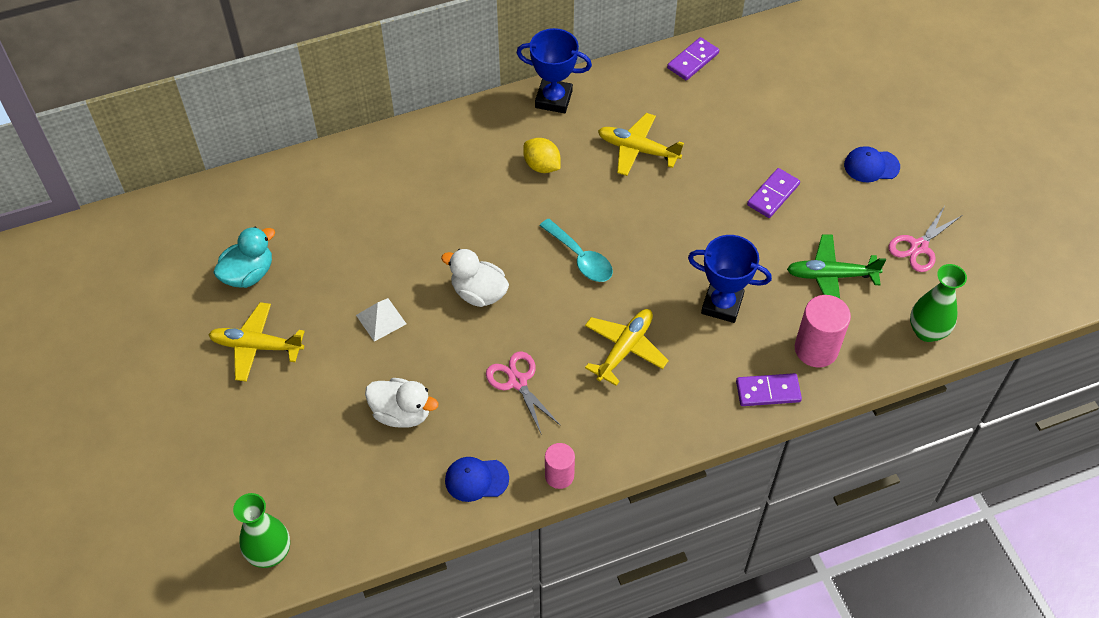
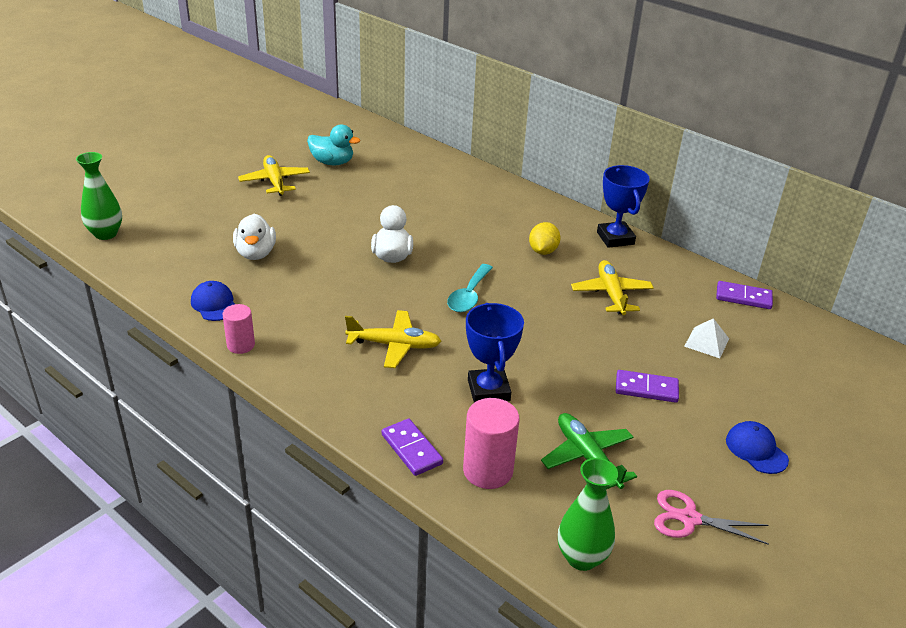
camera: 60 degrees right, 20 degrees down
white pyramid [356,298,406,342] -> white pyramid moved to [684,318,729,358]
pink scissors [486,351,561,435] -> none

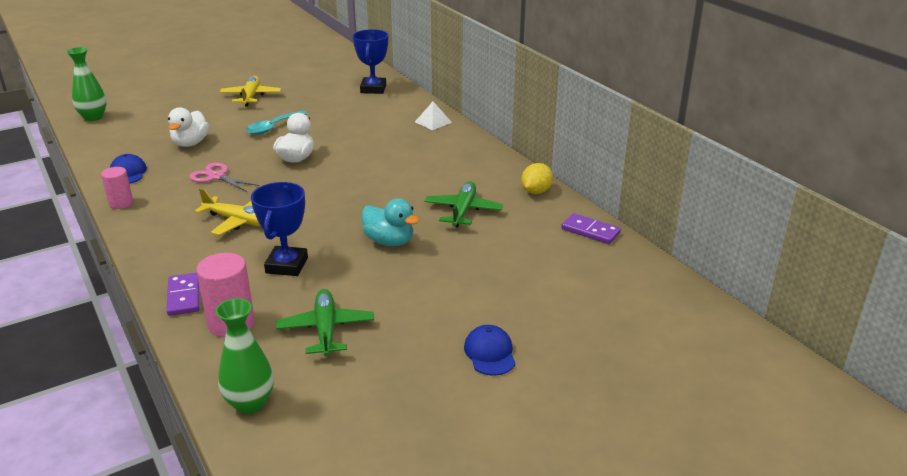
camera: 20 degrees right, 5 degrees down
turquoise duck [307,124,360,165] -> turquoise duck moved to [362,198,419,246]
turquoise spoon [447,264,493,312] -> turquoise spoon moved to [246,111,307,135]
yellow lemon [529,222,561,255] -> yellow lemon moved to [521,163,553,194]
yellow plane [571,260,654,315] -> green plane [425,181,503,227]
blue trophy [597,165,650,248] -> blue trophy moved to [353,29,388,94]
purple domino [616,370,679,403] -> none
pink scissors [654,490,769,545] -> pink scissors moved to [189,162,260,192]
white pyramid [684,318,729,358] -> white pyramid moved to [415,102,452,130]

